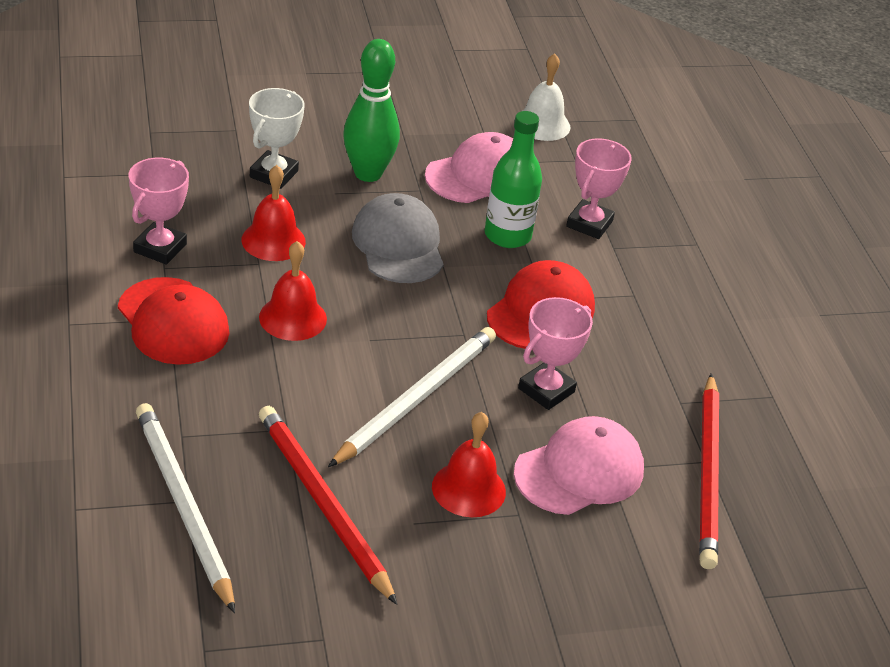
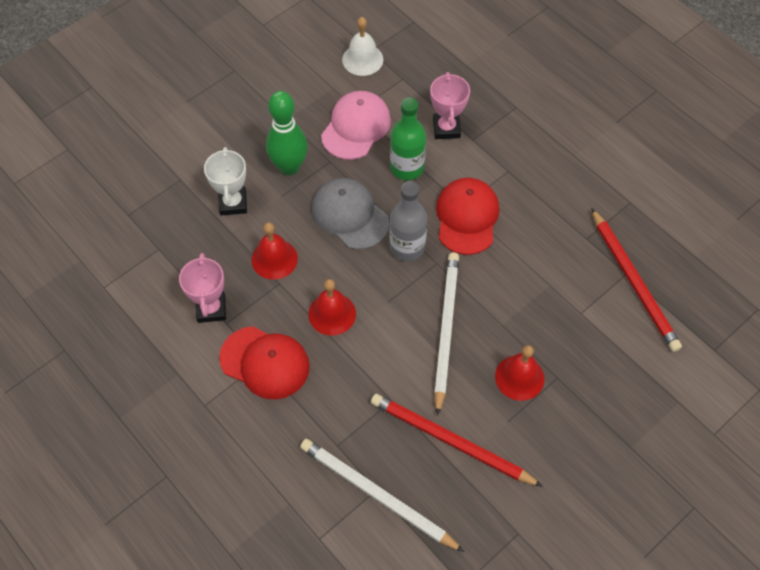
camera: 25 degrees left, 20 degrees up
pink cap [514,416,644,515] -> none
pink trophy [518,297,593,410] -> none
none -> grey bottle [389,181,427,261]

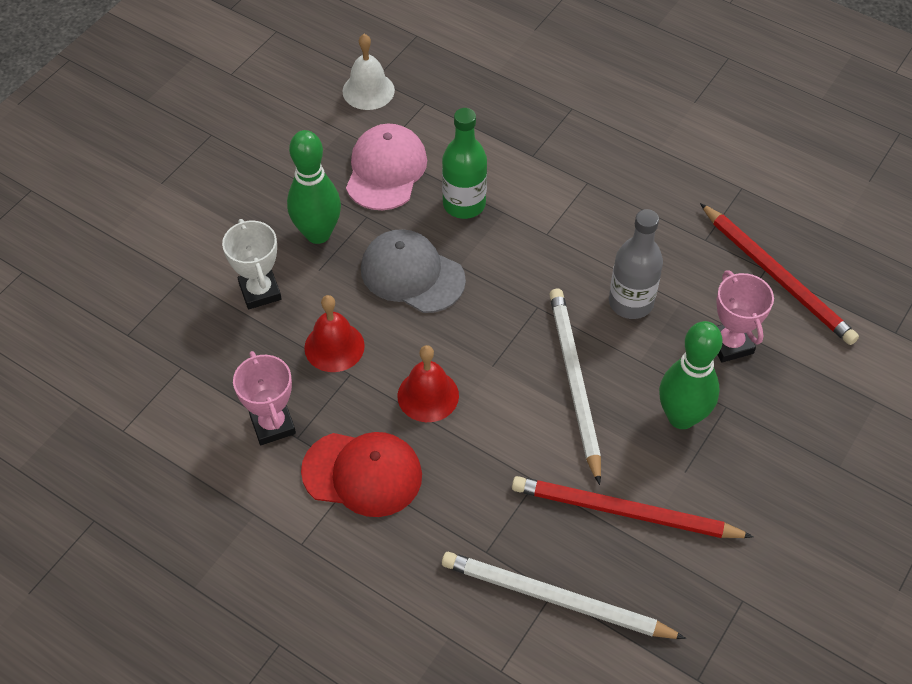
camera: 15 degrees left, 5 degrees down
grey bottle [389,181,427,261] -> grey bottle moved to [609,209,663,319]
pink trophy [430,72,470,139] -> pink trophy moved to [716,270,774,363]
red cap [436,178,499,255] -> none
red bell [495,345,545,401] -> green bowling pin [659,321,723,429]

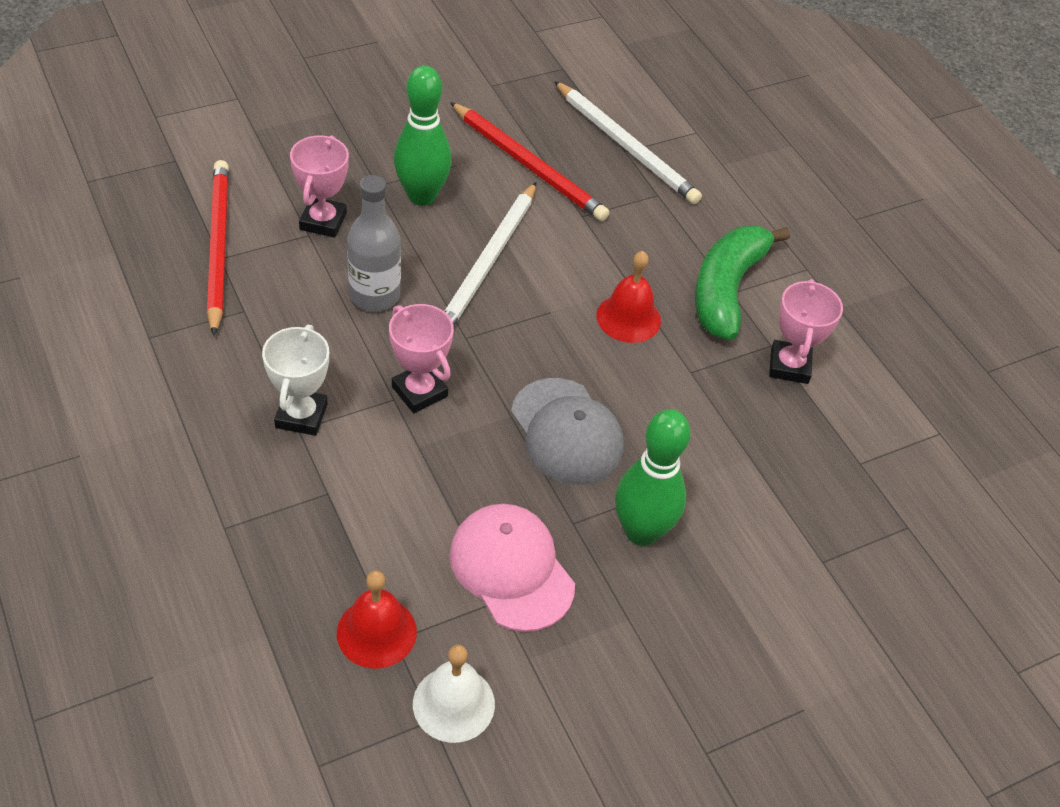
camera: 155 degrees left, 5 degrees down
white trophy [222,219,281,309] -> white trophy moved to [262,325,329,436]
red cap [301,432,422,517] -> green banana [695,226,790,340]
red bell [304,295,365,372] -> red bell moved to [337,570,417,669]
pink cap [346,124,427,210] -> pink cap turned 105 degrees clockwise [450,504,575,632]
green bottle [442,108,487,219] -> none
none -> pink trophy [389,304,454,413]

